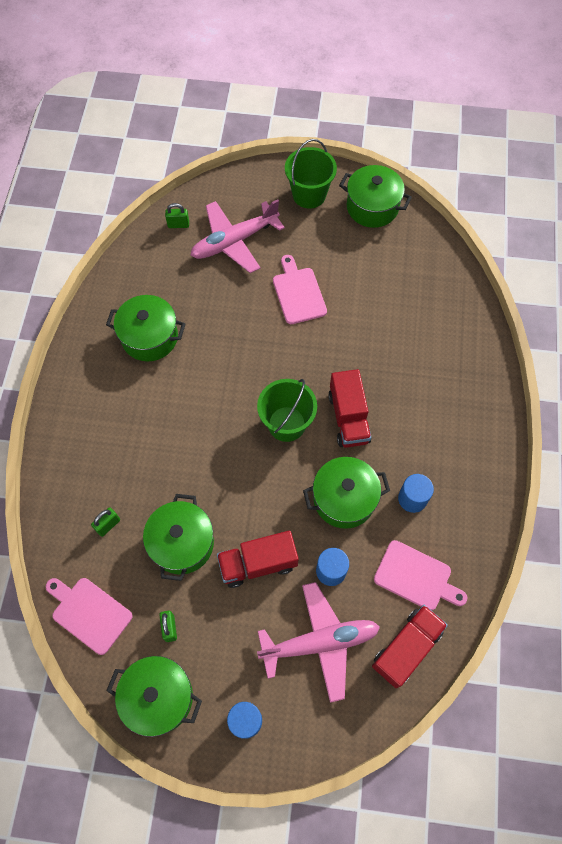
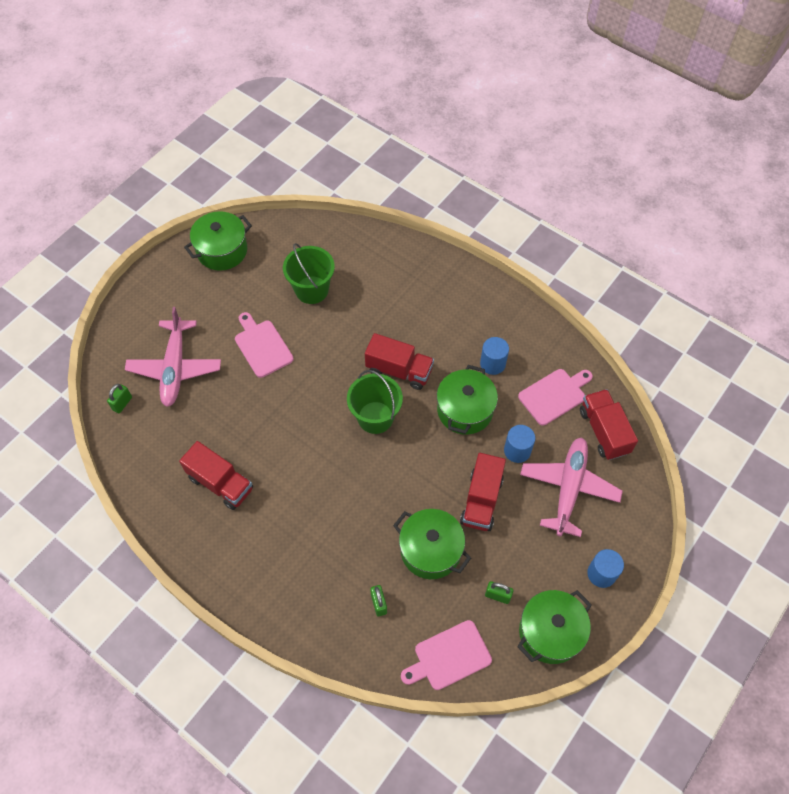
camera: 60 degrees left, 5 degrees down
green pot [106,295,185,362] -> red truck [179,441,253,510]
pink cutting board [273,255,327,324] -> pink cutting board turned 45 degrees clockwise [235,312,294,378]
green bucket [285,139,337,208] -> green bucket moved to [283,243,335,304]

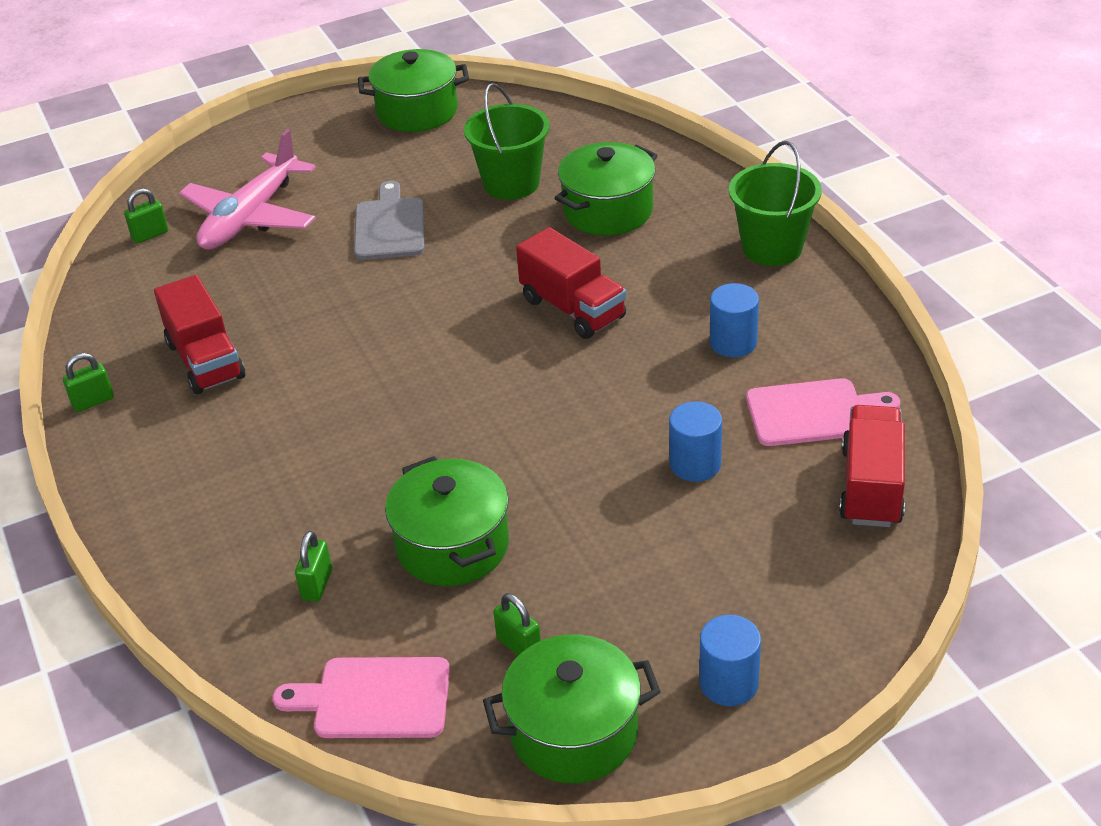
camera: 30 degrees right, 20 degrees down
pink cutting board [235,312,294,378] -> grey cutting board [354,181,425,260]
green bucket [347,370,403,434] -> green bucket moved to [729,141,822,266]
green pot [437,365,498,435] -> green pot moved to [555,142,658,236]
red truck [460,453,506,531] -> none
pink plane [520,437,623,537] -> none
none -> green padlock [63,353,114,412]

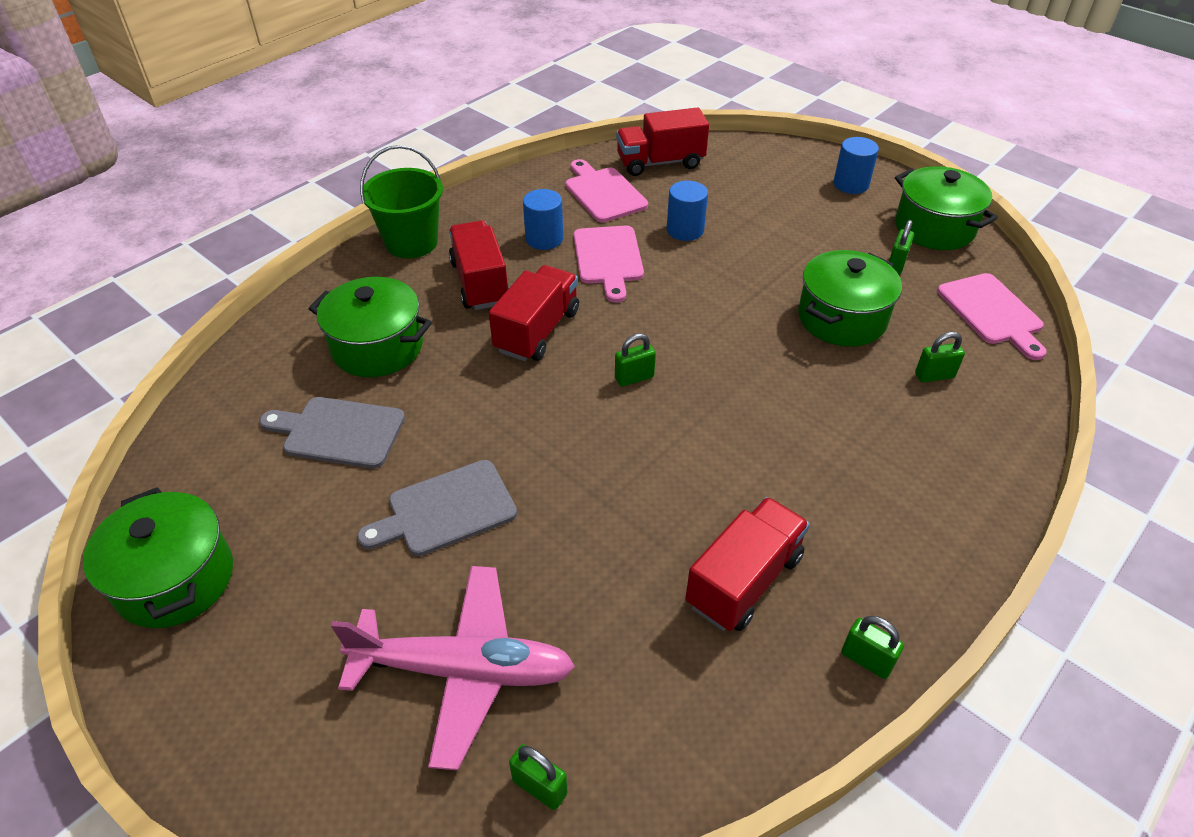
camera: 115 degrees left, 5 degrees up
green bucket [464,83,550,200] -> grey cutting board [259,397,405,469]
none -> red truck [449,220,509,310]
none -> pink cutting board [574,226,644,303]
none -> green padlock [615,333,656,387]

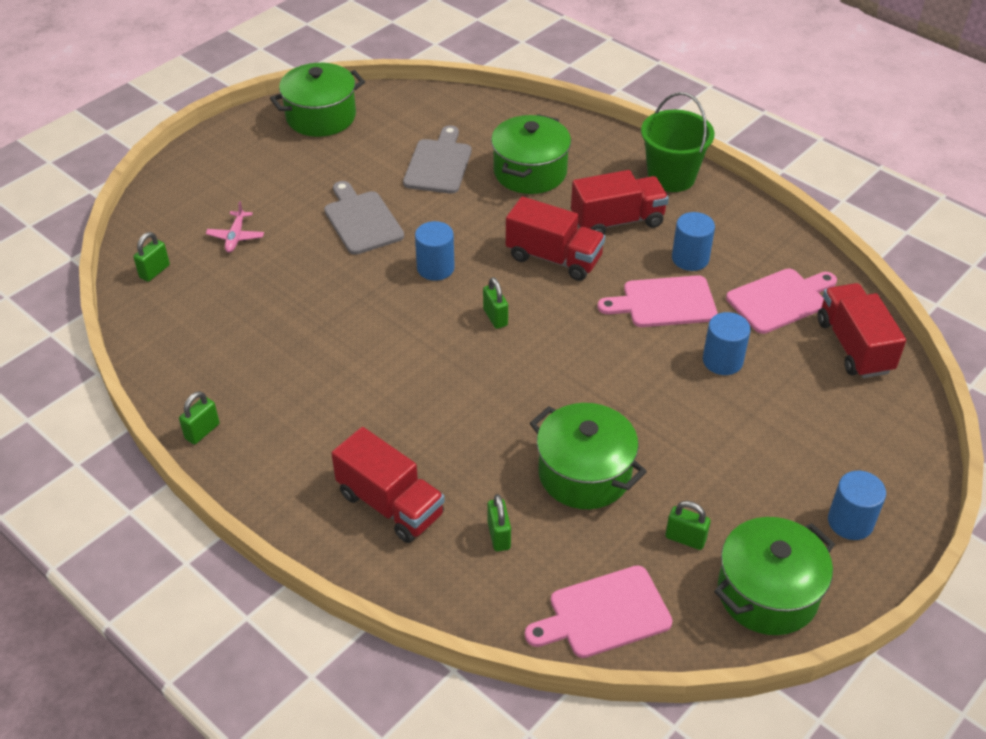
camera: 90 degrees right, 0 degrees up
pink plane [331,566,575,770] -> pink plane [206,201,264,253], size x0.43
red truck [685,497,810,631] -> red truck moved to [331,427,445,543]
none -> blue cylinder [415,221,455,281]

